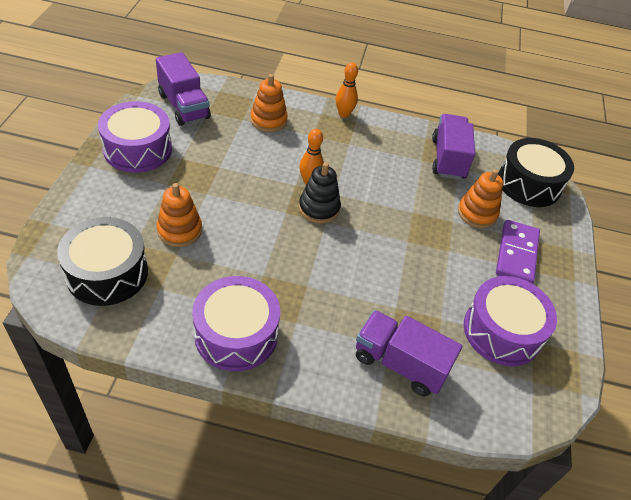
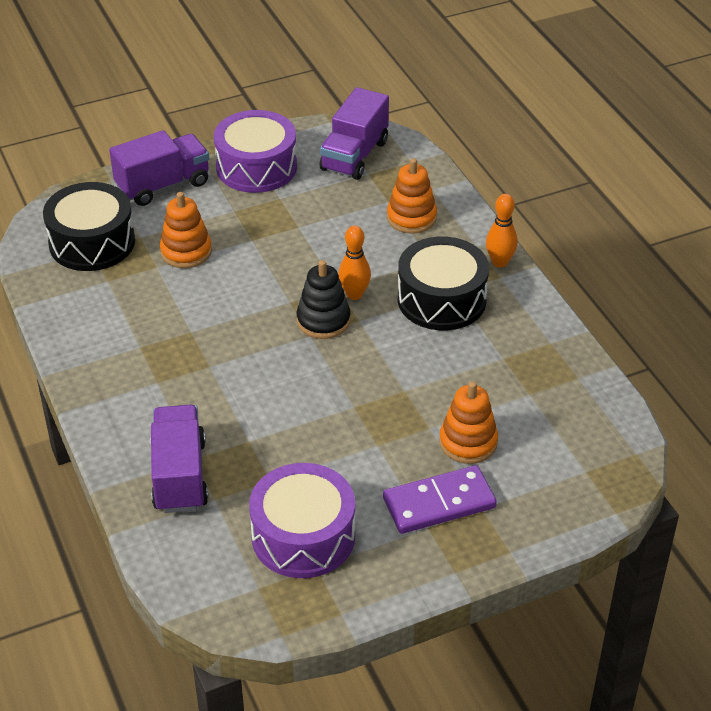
camera: 60 degrees right, 5 degrees down
purple drum [192,276,280,371] -> none
purple truck [432,114,475,180] -> purple truck moved to [109,130,209,206]
black drum [498,138,574,207] -> black drum moved to [398,236,489,331]

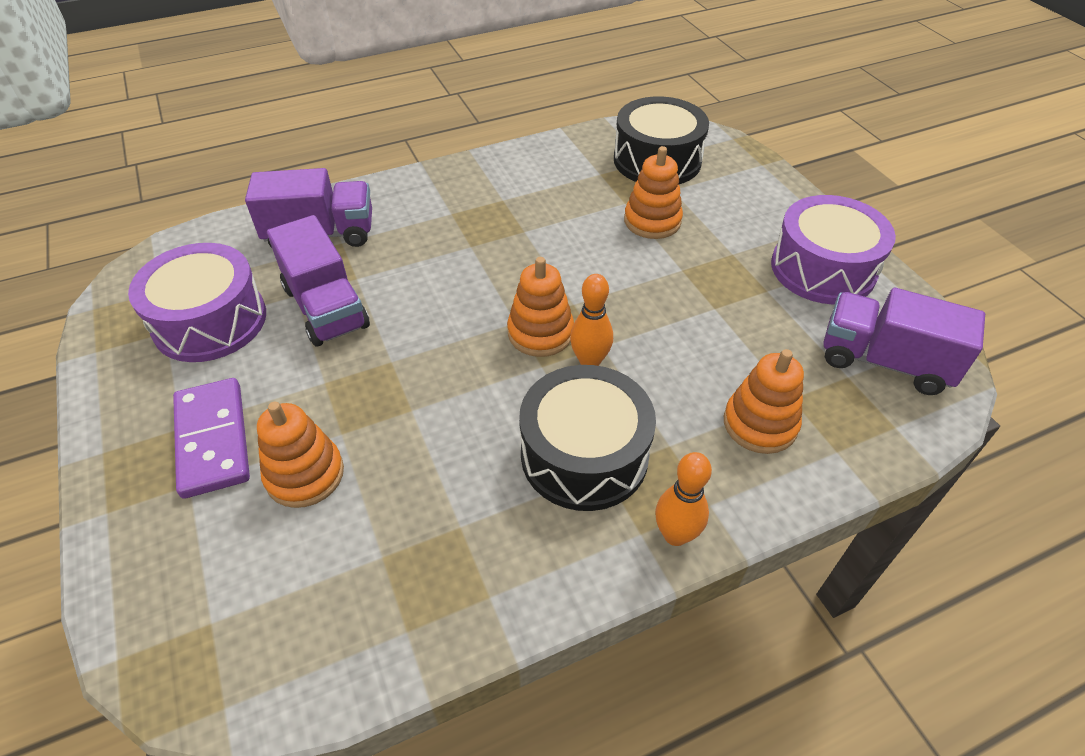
camera: 90 degrees right, 5 degrees up
purple truck [109,130,209,206] -> purple truck moved to [267,215,370,347]
black stacking toy [297,260,350,339] -> orange stacking toy [507,257,574,357]

